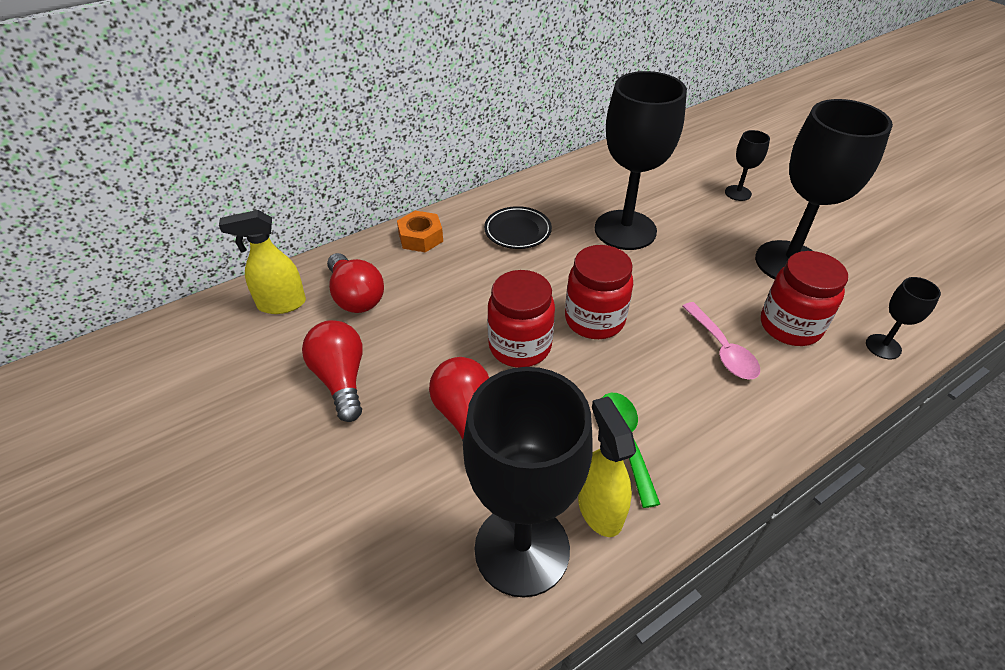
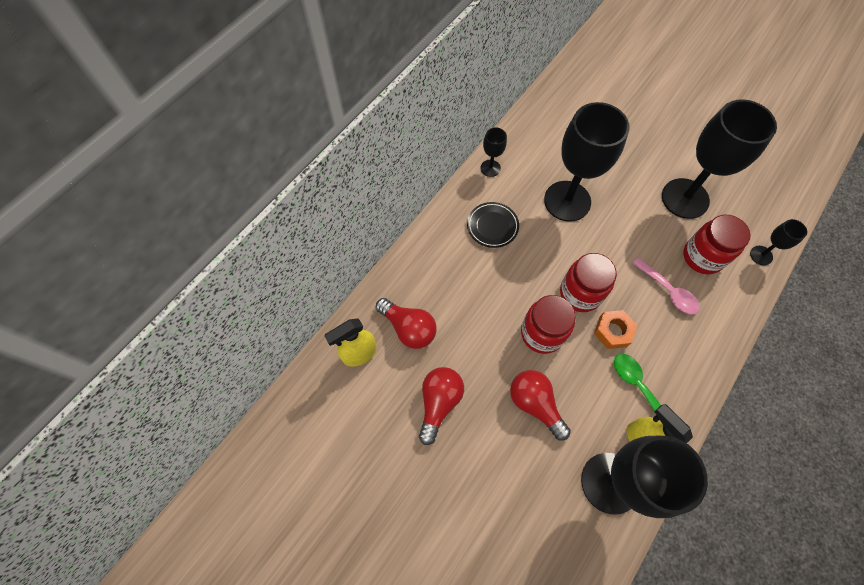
camera: 20 degrees left, 20 degrees up
red light bulb [302,320,363,422] -> red light bulb turned 60 degrees clockwise [419,367,464,445]
orange nut [397,211,443,252] -> orange nut moved to [594,310,637,349]
black goblet [725,130,770,201] -> black goblet moved to [480,127,507,177]

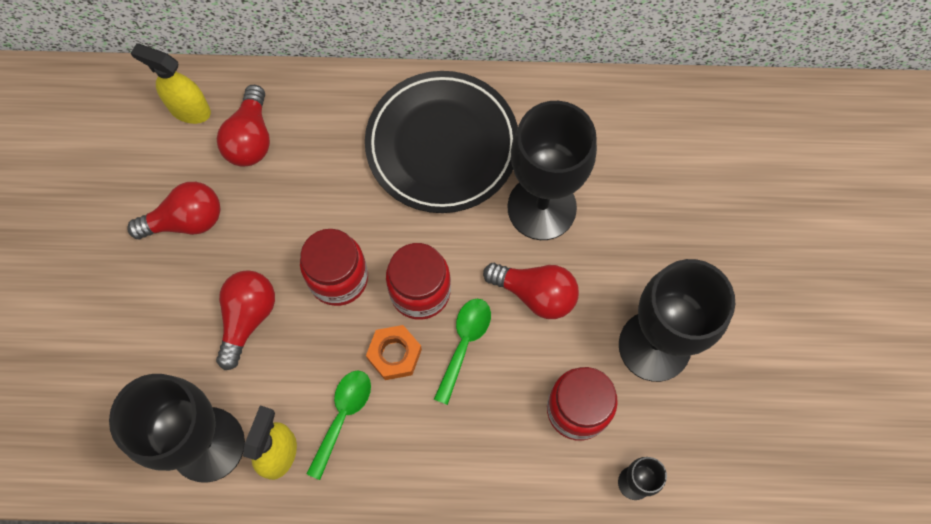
camera: 55 degrees right, 5 degrees up
black plate [467,202,519,248] -> black plate [365,71,518,213], size x2.08
black goblet [480,127,507,177] -> none
pink spoon [632,257,700,314] -> none
none -> green spoon [434,299,491,405]
none -> red light bulb [483,263,579,319]

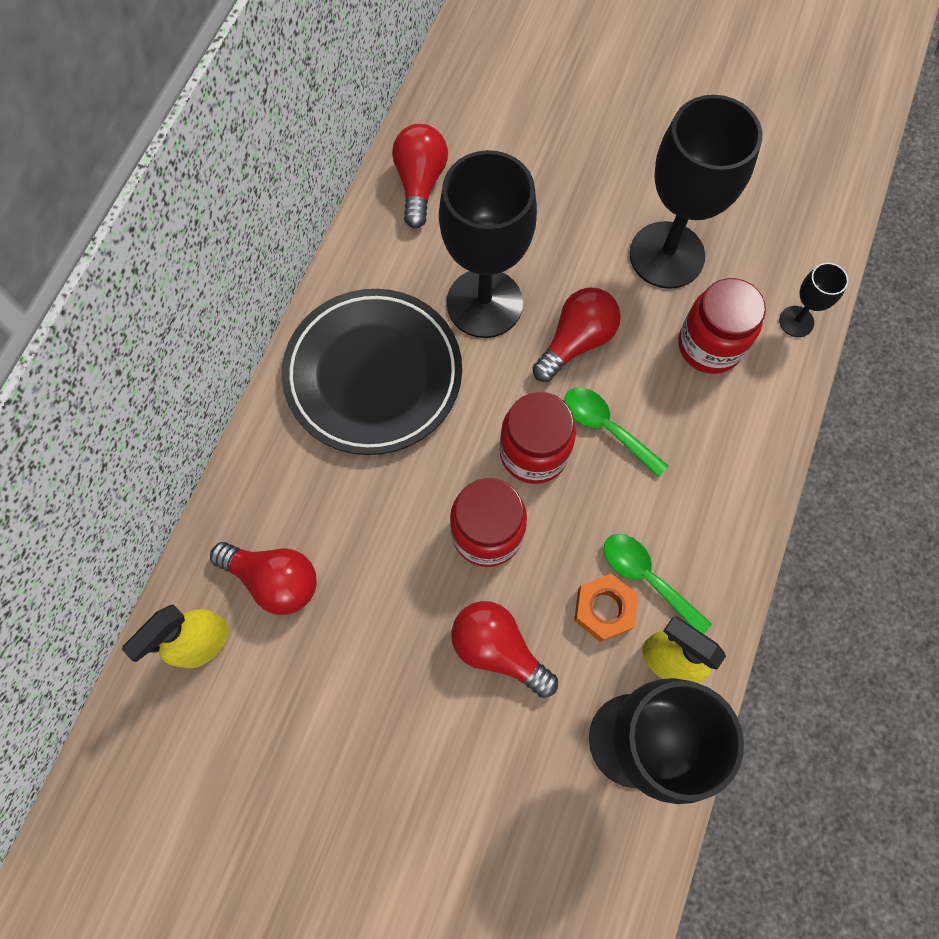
camera: 70 degrees left, 0 degrees up
red light bulb [127,182,220,239] -> red light bulb moved to [392,124,448,229]
orange nut [366,325,422,380] -> orange nut moved to [574,574,638,642]

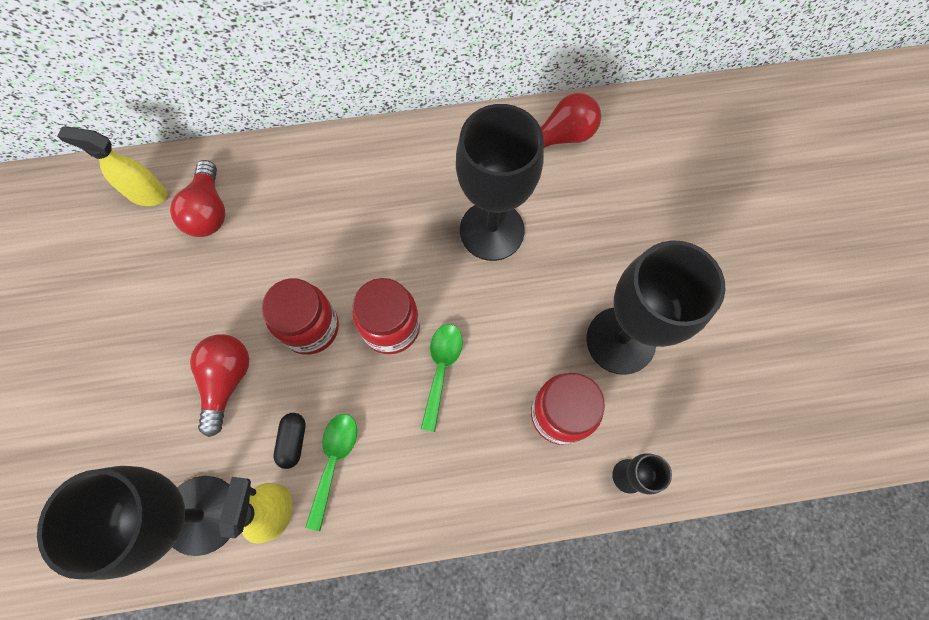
camera: 60 degrees right, 0 degrees up
black plate [282,289,462,455] -> none
red light bulb [532,287,621,382] -> none
orange nut [574,574,638,642] -> black capsule [274,413,306,469]

